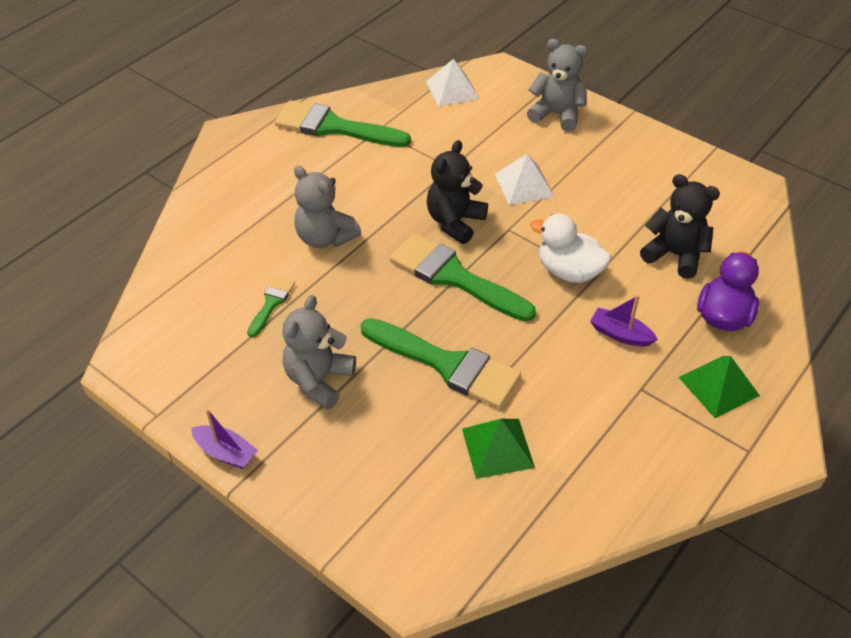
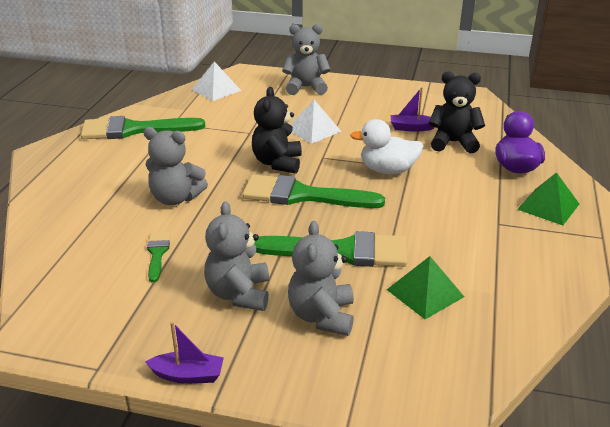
camera: 25 degrees left, 15 degrees down
purple boat [590,295,658,346] -> purple boat moved to [391,87,435,132]
none -> grey teddy bear [288,221,354,336]

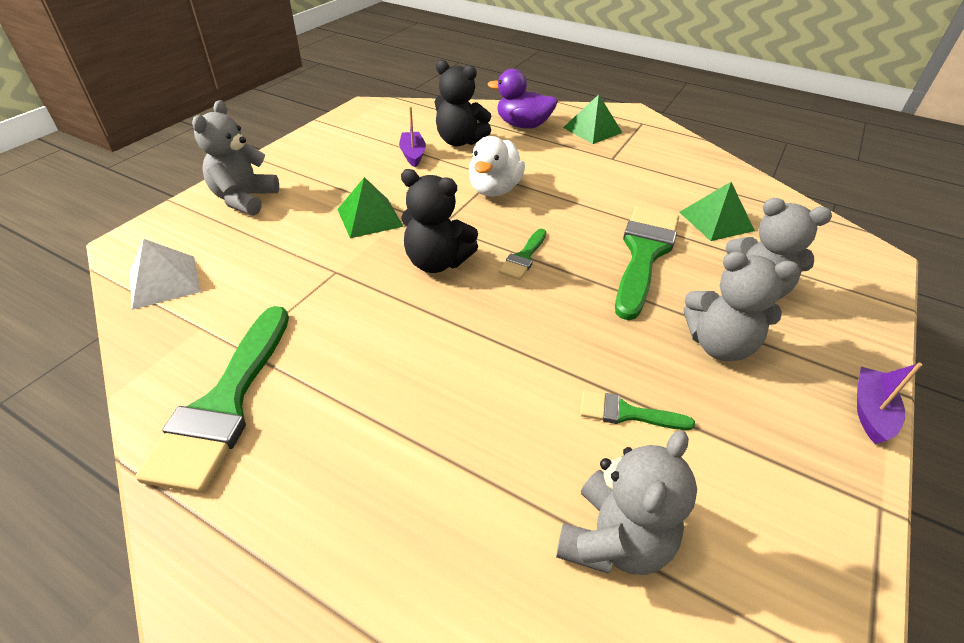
camera: 75 degrees left, 10 degrees up
grey teddy bear [143,127,208,205] -> grey teddy bear moved to [556,430,697,575]
green brush [242,174,385,208] -> green brush [499,229,546,280], size x0.48
white pyramid [290,100,342,144] -> green pyramid [337,177,403,238]
purple boat [391,87,435,132] -> purple boat turned 150 degrees clockwise [399,107,426,167]
black teddy bear [429,71,485,153] -> black teddy bear turned 90 degrees counterclockwise [435,60,491,146]

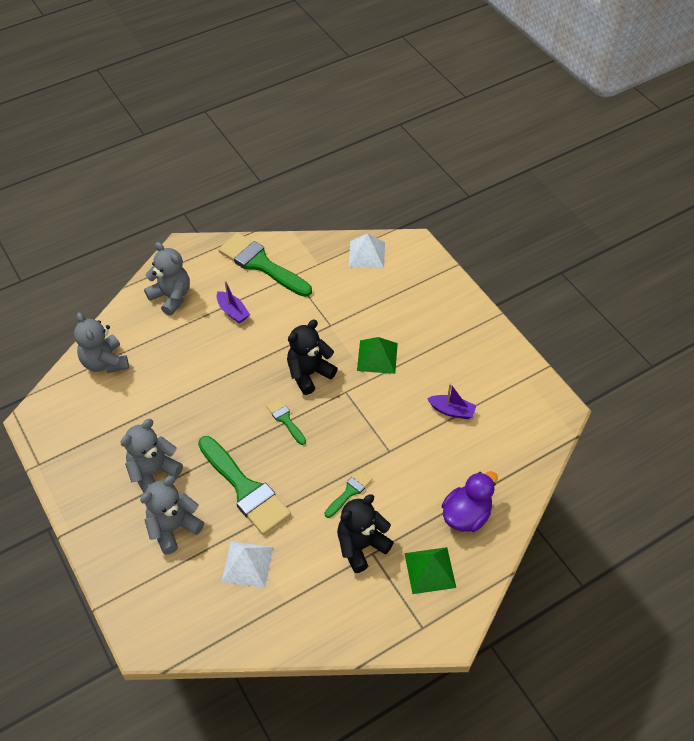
camera: 120 degrees right, 10 degrees up
grey teddy bear [192,100,279,216] -> grey teddy bear moved to [144,242,190,316]
black teddy bear [435,60,491,146] -> black teddy bear moved to [337,495,394,573]
white duck [469,136,525,197] -> none
green brush [580,391,695,430] -> green brush moved to [324,469,373,518]
green pyramid [679,182,755,241] -> white pyramid [221,542,273,588]
purple boat [857,363,923,444] -> purple boat moved to [217,281,250,323]

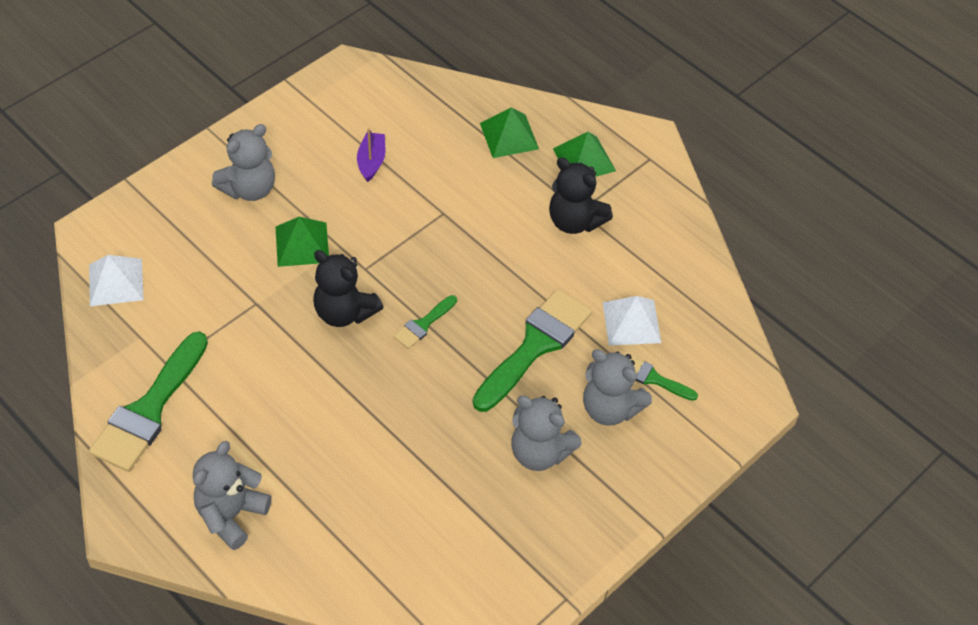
camera: 105 degrees left, 0 degrees up
grey teddy bear [74,312,129,373] -> grey teddy bear moved to [212,124,275,201]
purple boat [217,281,250,323] -> none
green brush [324,469,373,518] -> green brush moved to [631,356,698,401]
purple duck [442,471,497,532] -> green pyramid [480,108,539,158]

